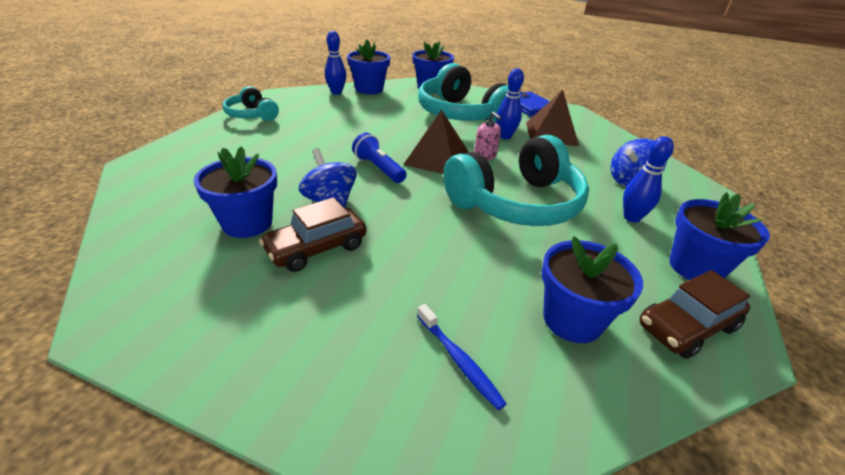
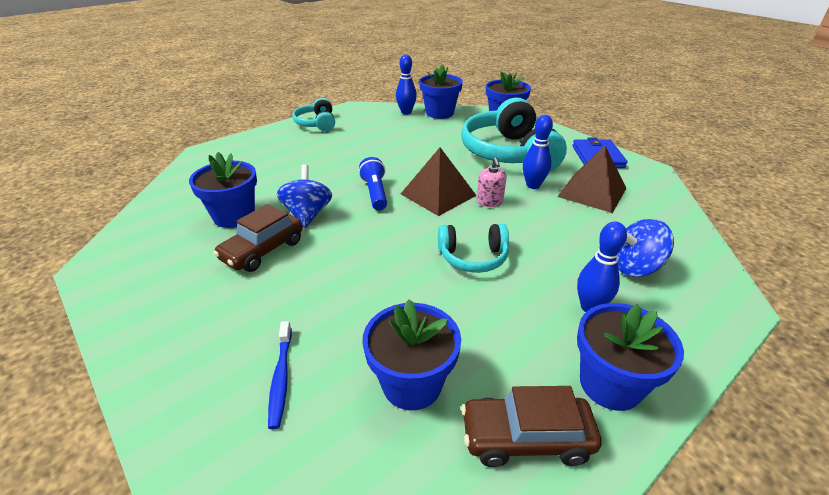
camera: 30 degrees right, 0 degrees up
brown car [259,197,366,272] -> brown car turned 45 degrees counterclockwise [213,204,303,272]
turquoise headphones [443,135,589,226] -> turquoise headphones [438,224,509,273], size x0.52

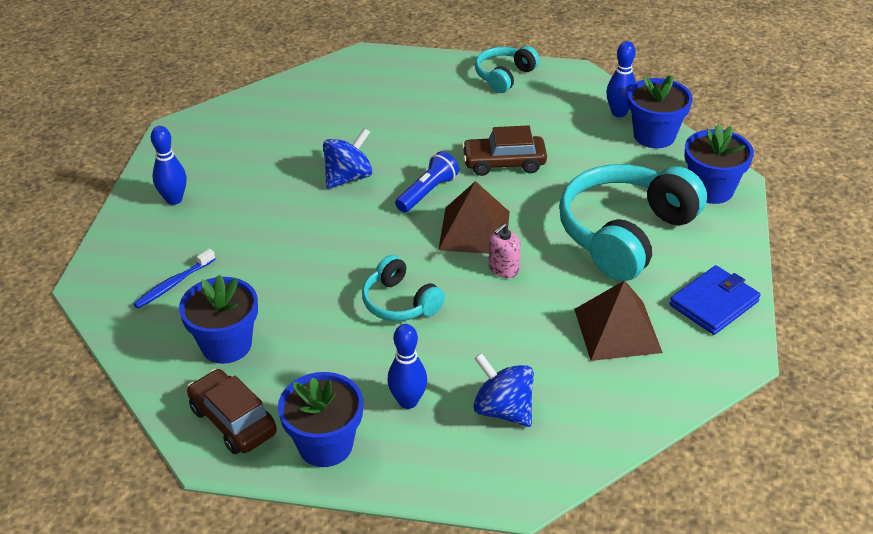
camera: 50 degrees right, 5 degrees up
blue flower pot [189,152,257,228] -> none
brown car [213,204,303,272] -> brown car moved to [462,125,547,176]
blue bowling pin [523,115,553,189] -> blue bowling pin moved to [151,126,186,205]

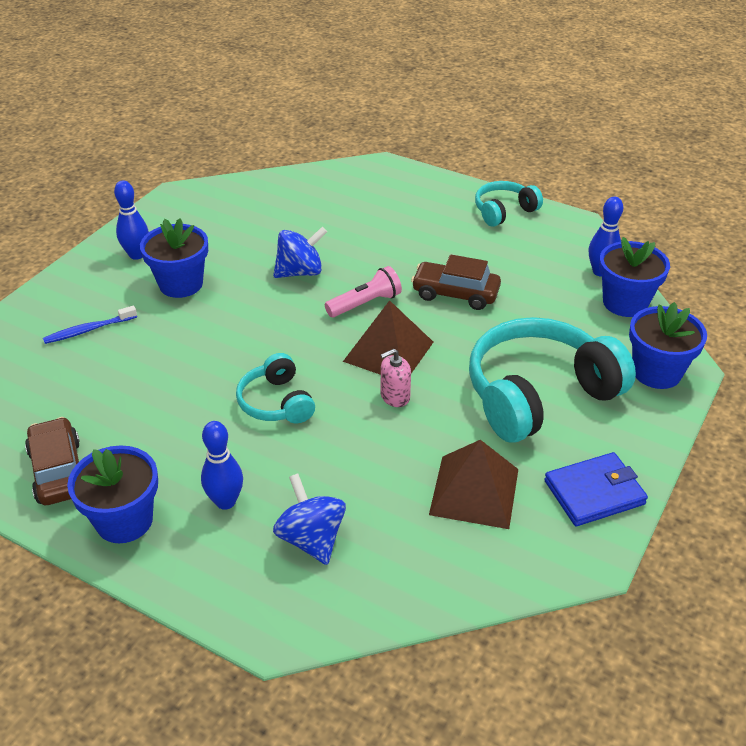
camera: 20 degrees right, 0 degrees up
blue flower pot [179,274,258,364] -> blue flower pot moved to [140,218,208,298]
blue flashlight [395,151,459,213] -> pink flashlight [325,266,402,317]

